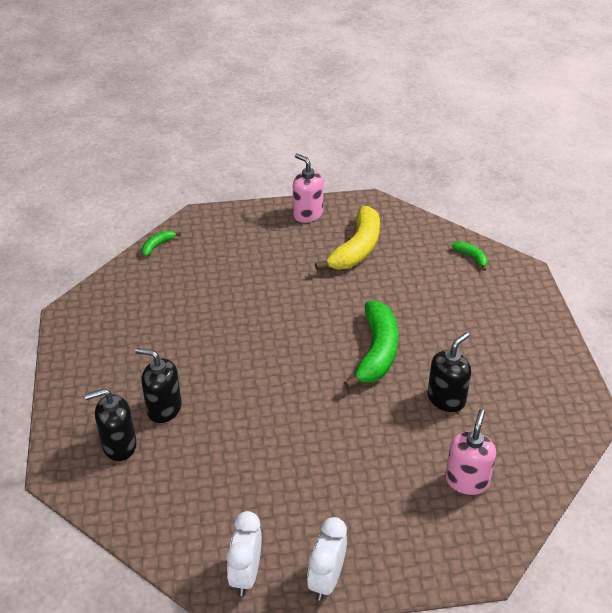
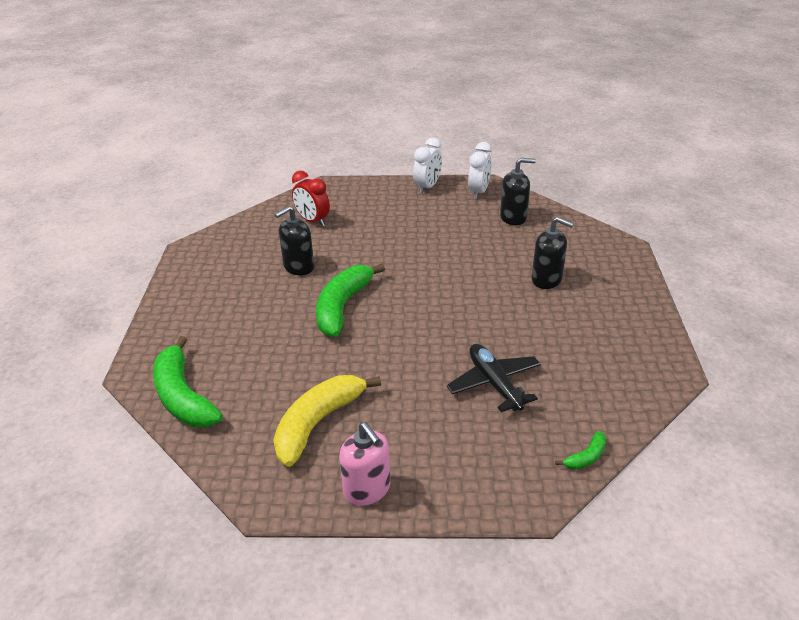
camera: 170 degrees left, 5 degrees down
black soap dispenser [85,389,137,461] -> black soap dispenser moved to [500,158,536,225]
pink soap dispenser [445,409,496,495] -> red clock [292,171,330,226]
green banana [451,241,487,271] -> green banana [153,336,223,427], size x2.25
none -> black plane [446,344,541,412]

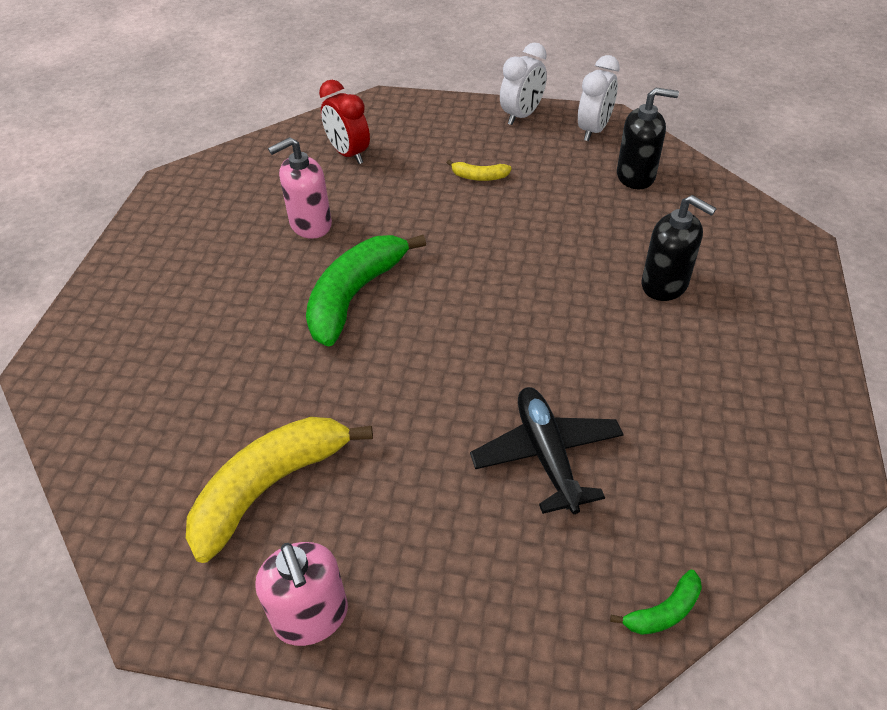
camera: 10 degrees right, 10 degrees up
green banana [153,336,223,427] -> none
black soap dispenser [274,206,314,275] -> pink soap dispenser [268,137,332,239]
none -> yellow banana [446,160,512,181]

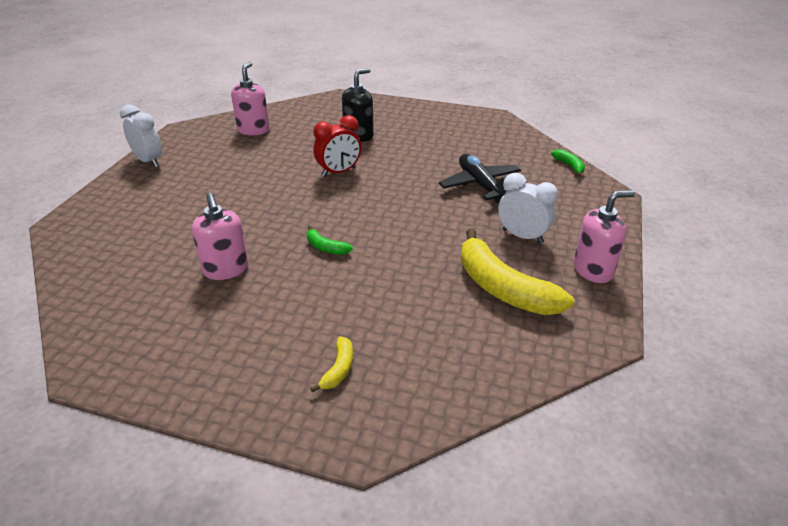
camera: 85 degrees left, 10 degrees down
green banana [306,235,426,347] -> green banana [307,226,353,255], size x0.44
red clock [319,80,370,164] -> red clock moved to [313,115,361,177]
yellow banana [446,160,512,181] -> yellow banana moved to [310,336,353,393]
black plane [470,387,623,514] -> black plane turned 75 degrees clockwise [439,154,521,203]
white clock [578,55,620,141] -> white clock moved to [498,173,558,244]
black soap dispenser [617,88,679,189] -> pink soap dispenser [231,62,270,135]

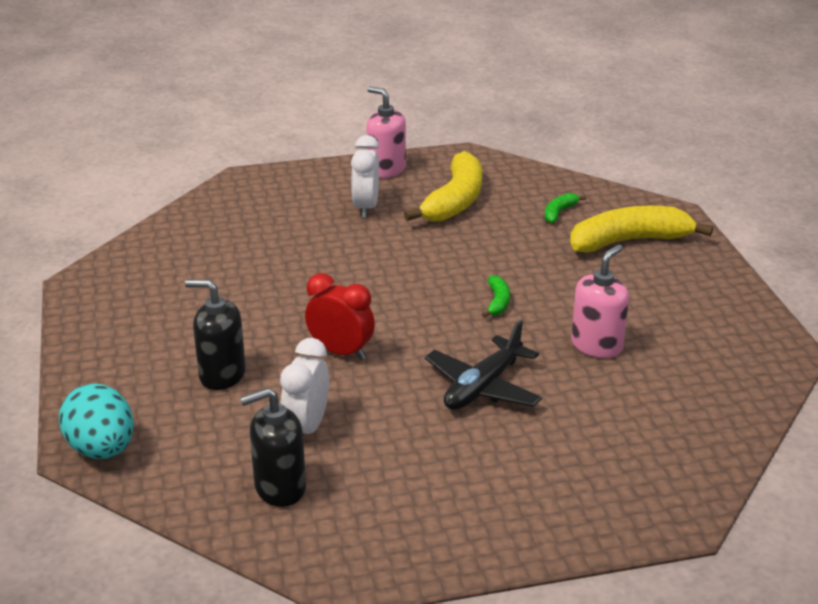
camera: 120 degrees left, 5 degrees down
white clock [120,104,162,167] -> white clock moved to [280,338,329,436]
pink soap dispenser [231,62,270,135] -> black soap dispenser [240,388,306,507]
yellow banana [310,336,353,393] -> yellow banana [570,206,713,253], size x2.25
black plane [439,154,521,203] -> black plane moved to [425,320,542,410]
green banana [551,149,585,177] -> green banana moved to [545,193,586,223]
none -> turquoise egg [59,384,134,459]

